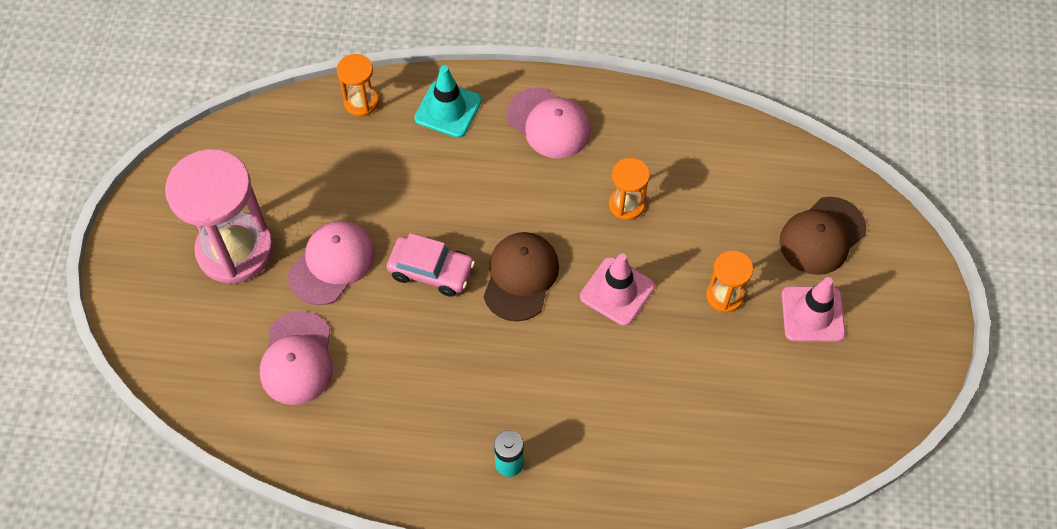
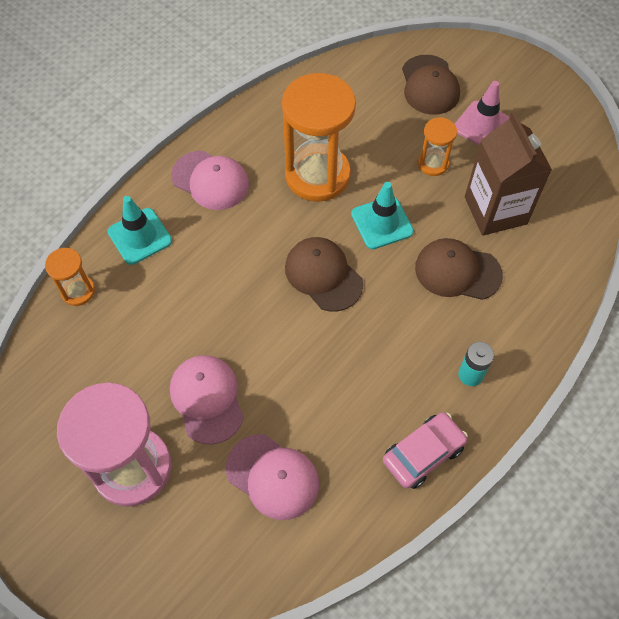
camera: 55 degrees left, 0 degrees up
pink car [387,233,475,297] -> pink car moved to [383,412,468,489]
pink cap [507,87,591,159] -> pink cap turned 45 degrees clockwise [171,151,249,210]
pink traffic cone [580,253,655,326] -> turquoise traffic cone [351,182,414,249]
orange hourglass [609,158,650,220] -> orange hourglass [282,73,356,202], size x2.09
none -> brown cap [415,238,503,300]
none -> brown carton [465,111,552,236]

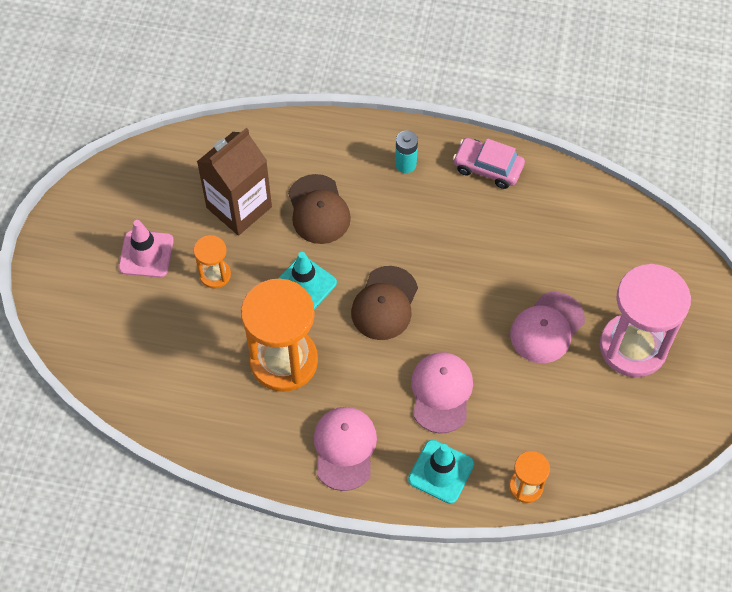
camera: 120 degrees left, 0 degrees up
pink cap [226,434,319,520] -> pink cap moved to [411,352,473,433]
brown cap [402,55,460,115] -> none

